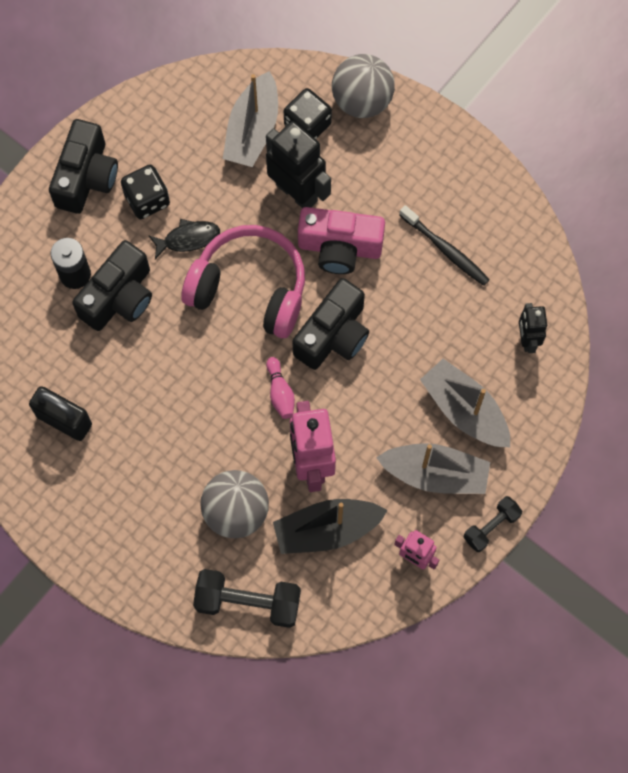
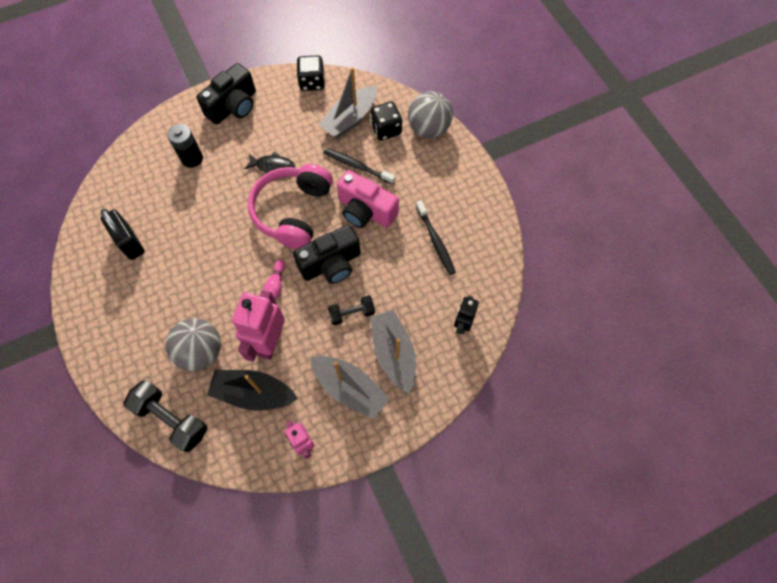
camera: 25 degrees right, 5 degrees down
black camera [72,240,152,331] -> none
black dice [121,165,170,219] -> black dice moved to [297,55,325,91]
pink headphones [181,225,305,338] -> pink headphones turned 120 degrees counterclockwise [248,164,333,249]
black robot [266,121,331,208] -> black toothbrush [323,148,396,184]
black dumbbell [464,496,522,552] -> black dumbbell moved to [328,295,375,325]

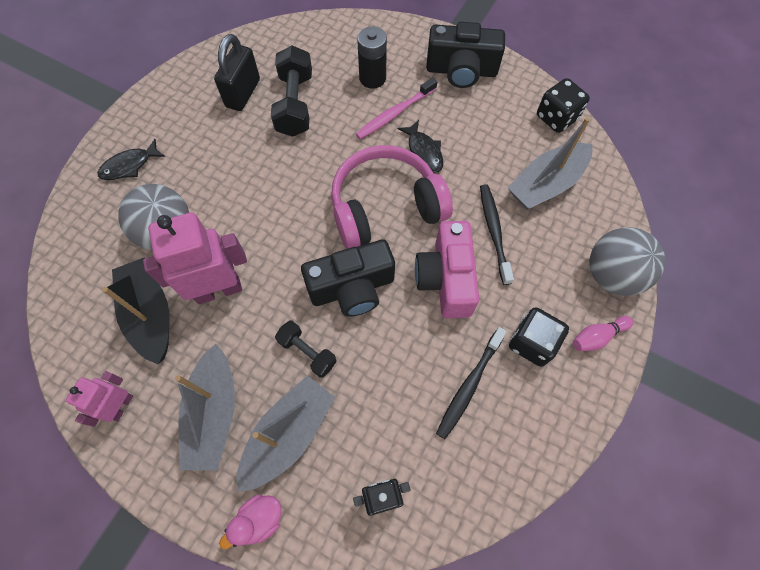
camera: 55 degrees right, 0 degrees up
black dumbbell [124,380,207,452] -> black dumbbell moved to [271,46,312,137]
pink bowling pin [263,260,285,300] -> pink bowling pin moved to [573,316,633,351]
black camera [293,225,361,284] -> black camera turned 45 degrees counterclockwise [301,239,395,317]
grey boat [318,67,377,139] -> grey boat turned 45 degrees counterclockwise [508,117,592,210]
black dice [370,101,402,141] -> black dice moved to [509,307,569,367]
none -> black fish [98,139,165,180]
none -> pink duck [219,494,281,549]
none -> pink toothbrush [356,78,437,139]

